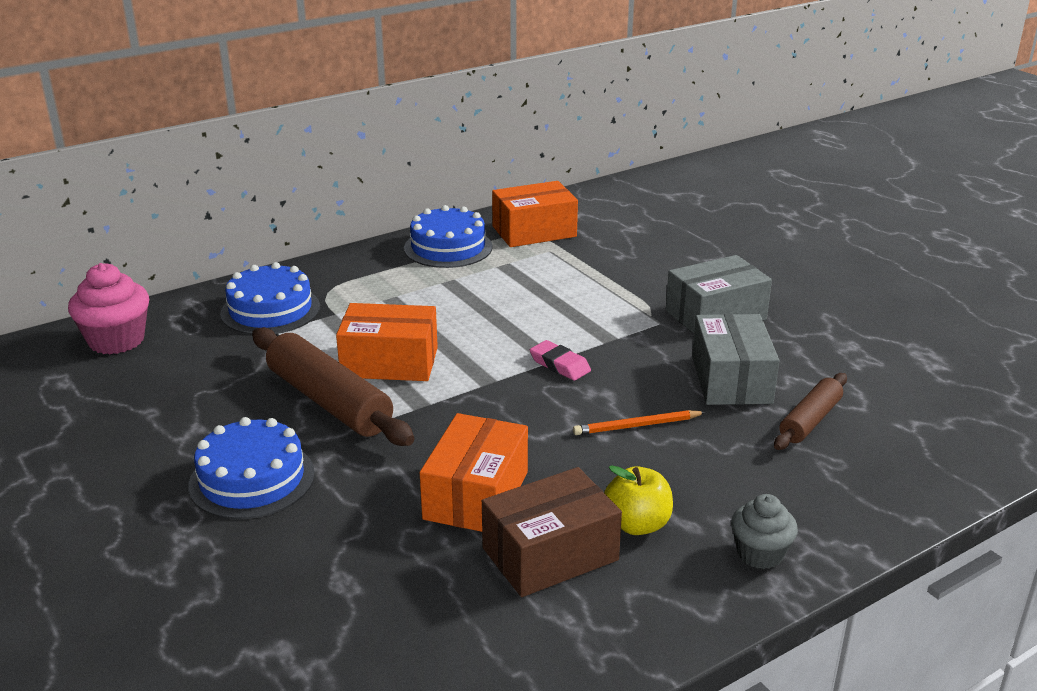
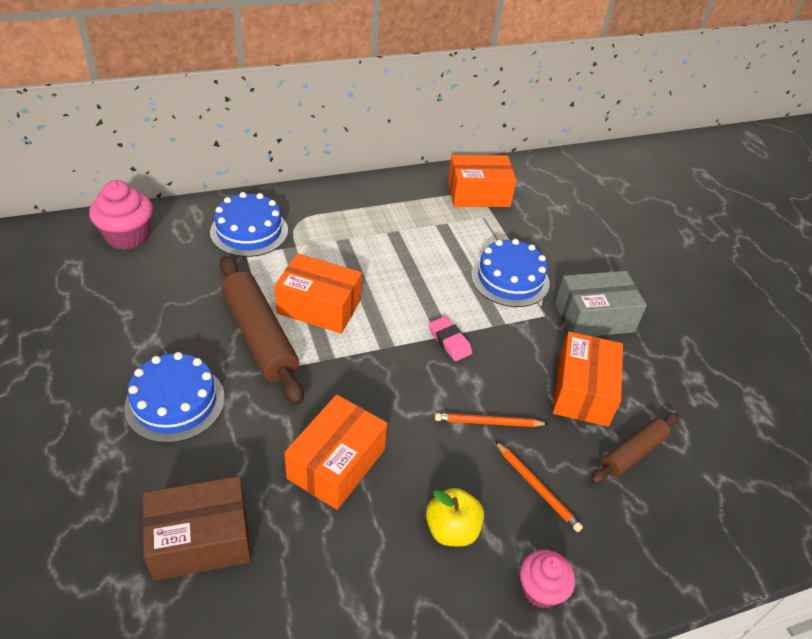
camera: 10 degrees right, 15 degrees up
blue cake [404,205,493,268] -> blue cake moved to [471,239,550,307]
brown box [482,467,622,597] -> brown box moved to [143,476,251,581]
grey box [692,314,780,405] -> orange box [553,332,623,427]
grey cupcake [731,494,798,569] -> pink cupcake [520,550,575,608]
none -> orange pencil [495,441,583,532]

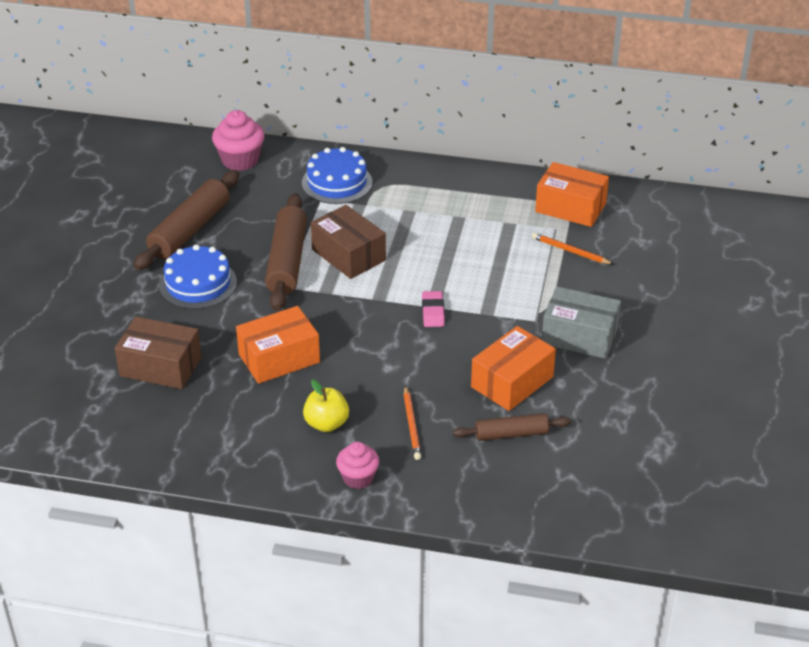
camera: 35 degrees right, 5 degrees down
orange box [275,253,362,334] -> brown box [311,205,386,279]
orange pencil [435,413,548,427] -> orange pencil moved to [532,233,613,264]
blue cake [471,239,550,307] -> none
none -> brown rolling pin [134,170,239,270]

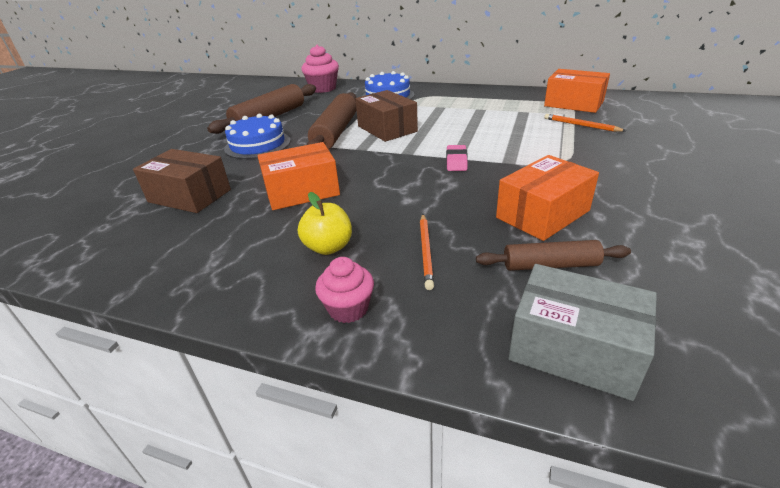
camera: 10 degrees right, 5 degrees down
grey box [542,287,621,359] -> grey box moved to [508,264,657,401]

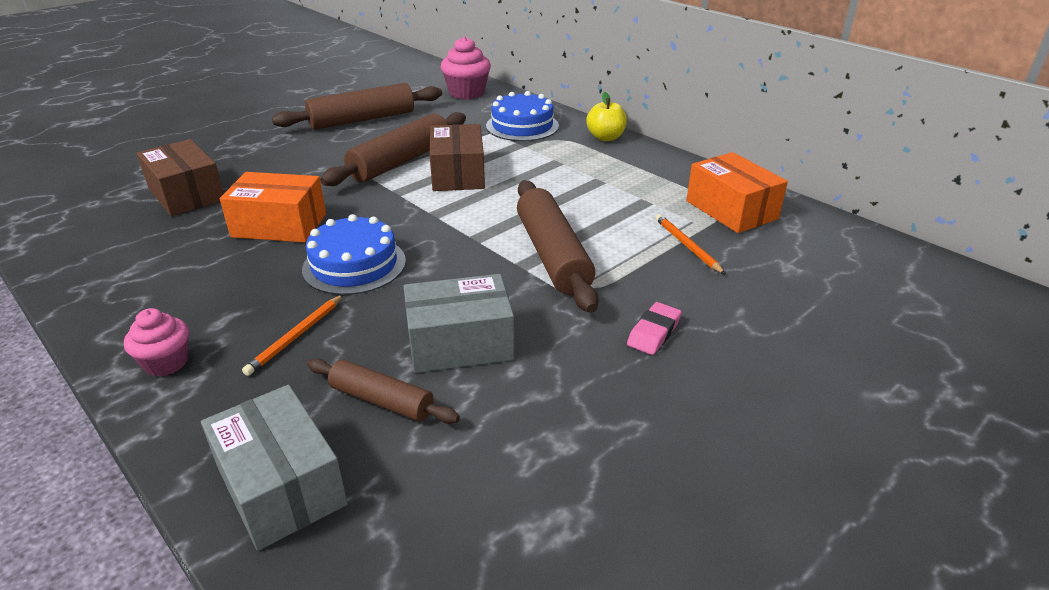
camera: 25 degrees right, 0 degrees up
blue cake [224,114,291,159] -> blue cake moved to [302,214,406,295]
yellow apple [298,192,352,255] -> yellow apple moved to [586,92,627,141]
pink eraser [446,145,468,171] -> pink eraser moved to [627,302,682,355]
orange box [496,155,599,241] -> grey box [404,274,514,373]
none -> brown rolling pin [517,180,599,313]

